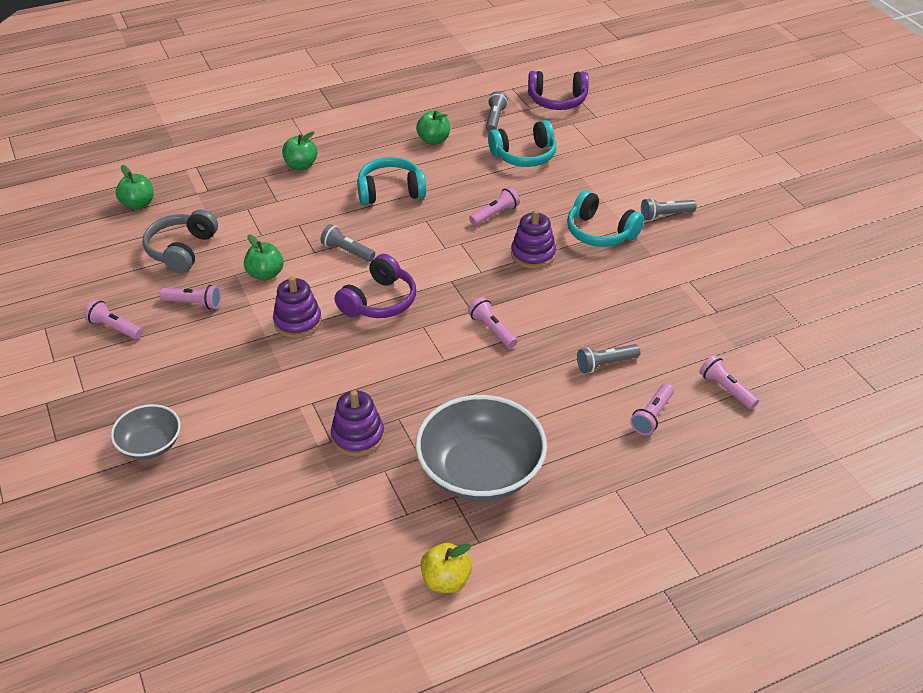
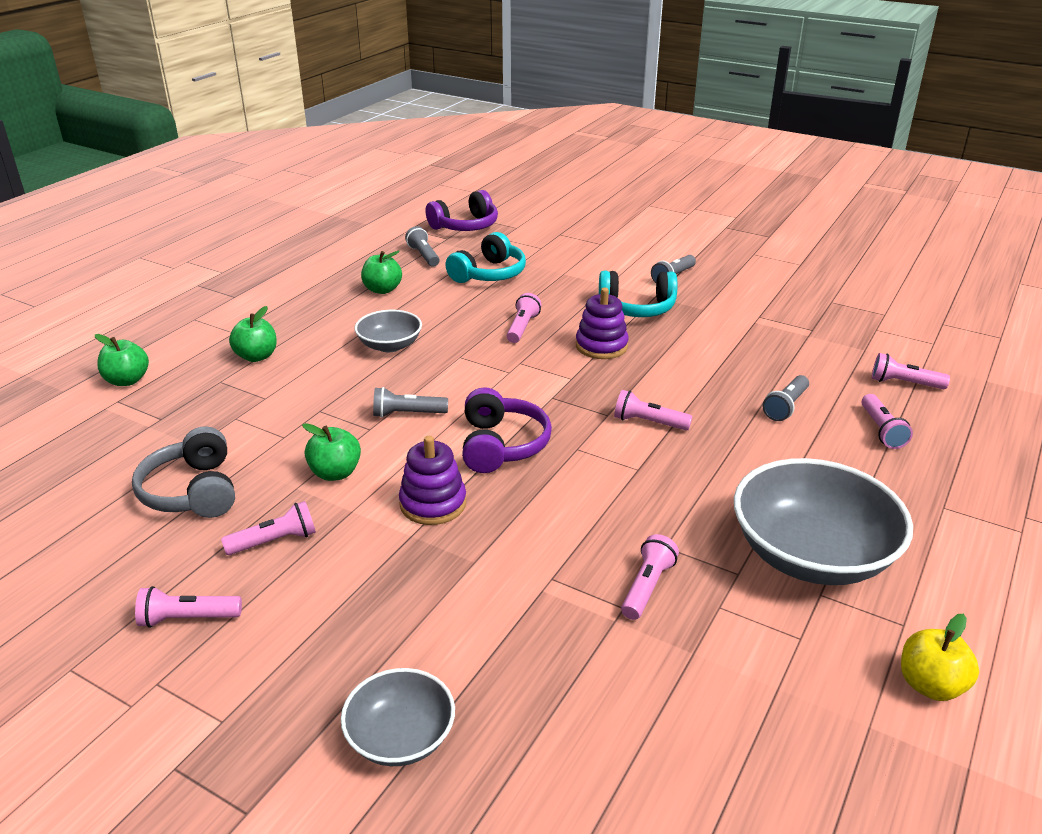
camera: 35 degrees left, 10 degrees down
green apple [116,165,154,210] -> green apple moved to [95,334,149,386]
purple stacking toy [331,390,384,456] -> pink flashlight [621,534,679,620]
turquoise headphones [357,157,426,205] -> grey bowl [355,310,422,352]

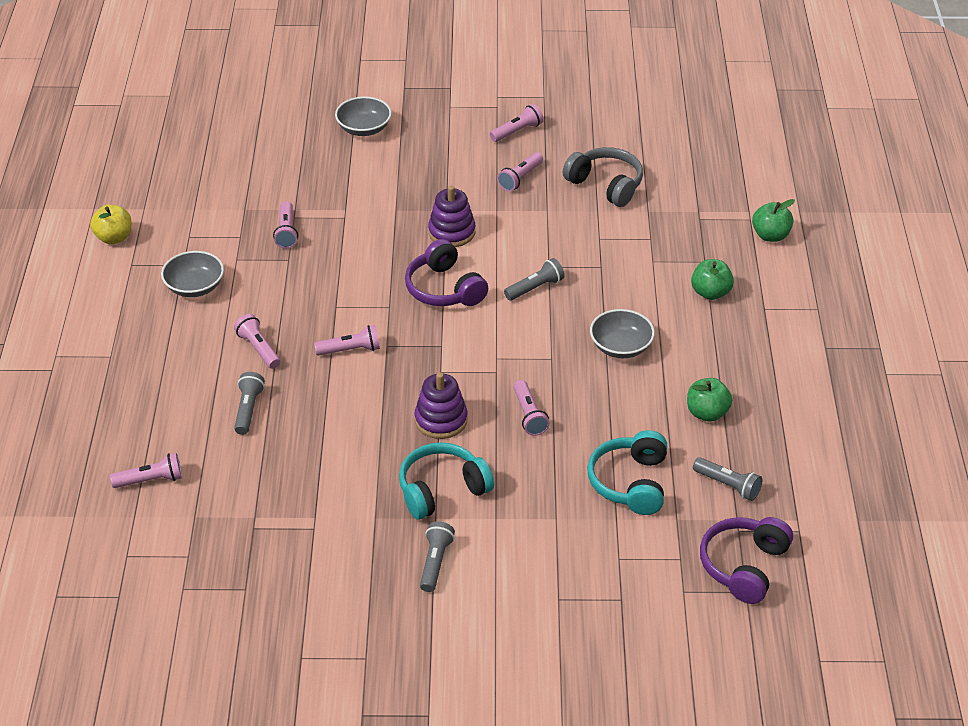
camera: 150 degrees right, 10 degrees up
green apple [302,423,361,481] -> none
grey bowl [734,458,913,585] -> grey bowl [161,251,224,297], size x0.54
pink flashlight [861,394,913,449] -> pink flashlight moved to [234,314,281,369]

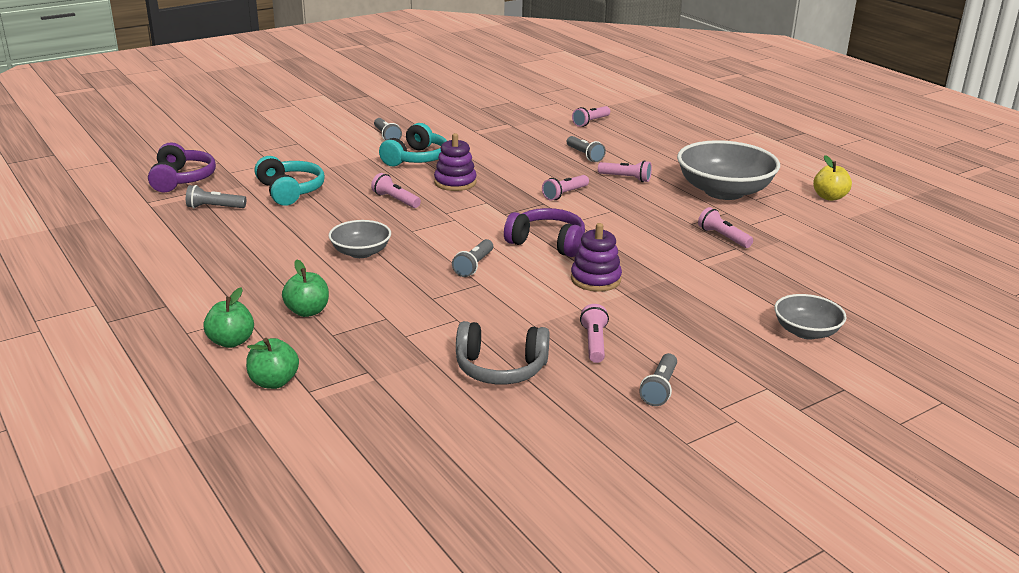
camera: 145 degrees right, 15 degrees down
grey bowl [161,251,224,297] -> grey bowl [677,140,780,200], size x1.85
pink flashlight [490,104,544,142] -> grey flashlight [639,353,677,406]
green apple [687,378,732,422] -> green apple moved to [203,288,254,348]

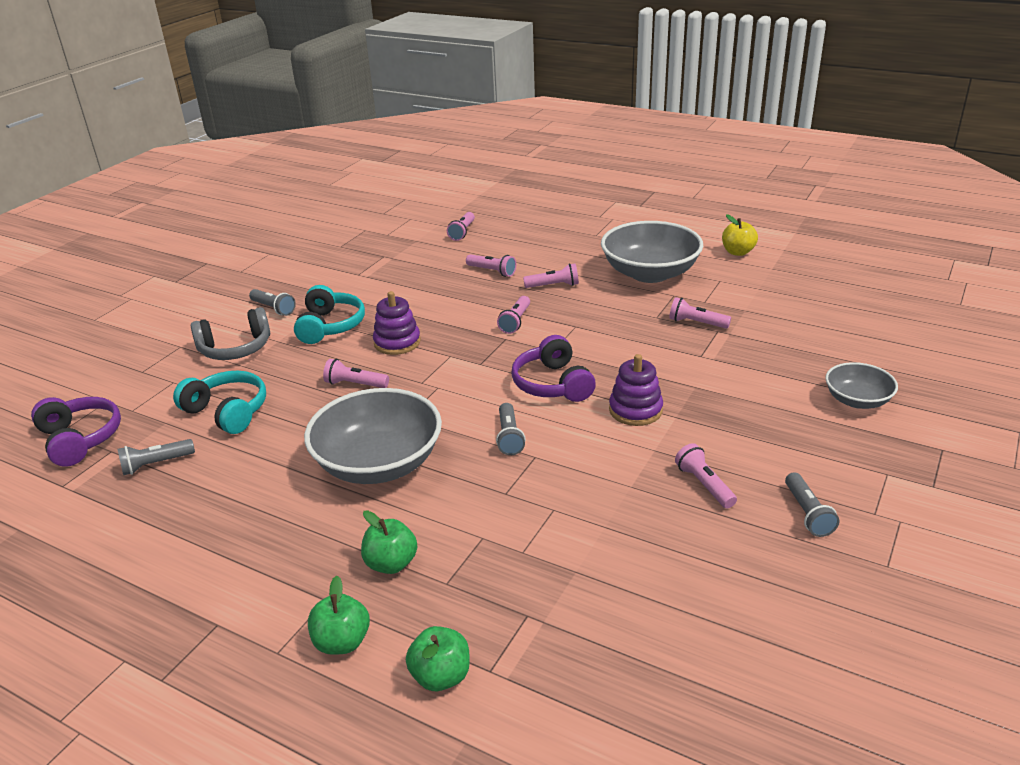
camera: 25 degrees left, 5 degrees up
grey bowl [328,220,391,258] -> grey bowl [304,388,442,484], size x1.85
grey headphones [456,321,550,384] -> grey headphones moved to [191,307,270,360]
purple headphones [504,208,585,257] -> purple headphones turned 105 degrees counterclockwise [511,335,596,402]
grey flashlight [567,136,606,162] -> pink flashlight [466,254,516,277]

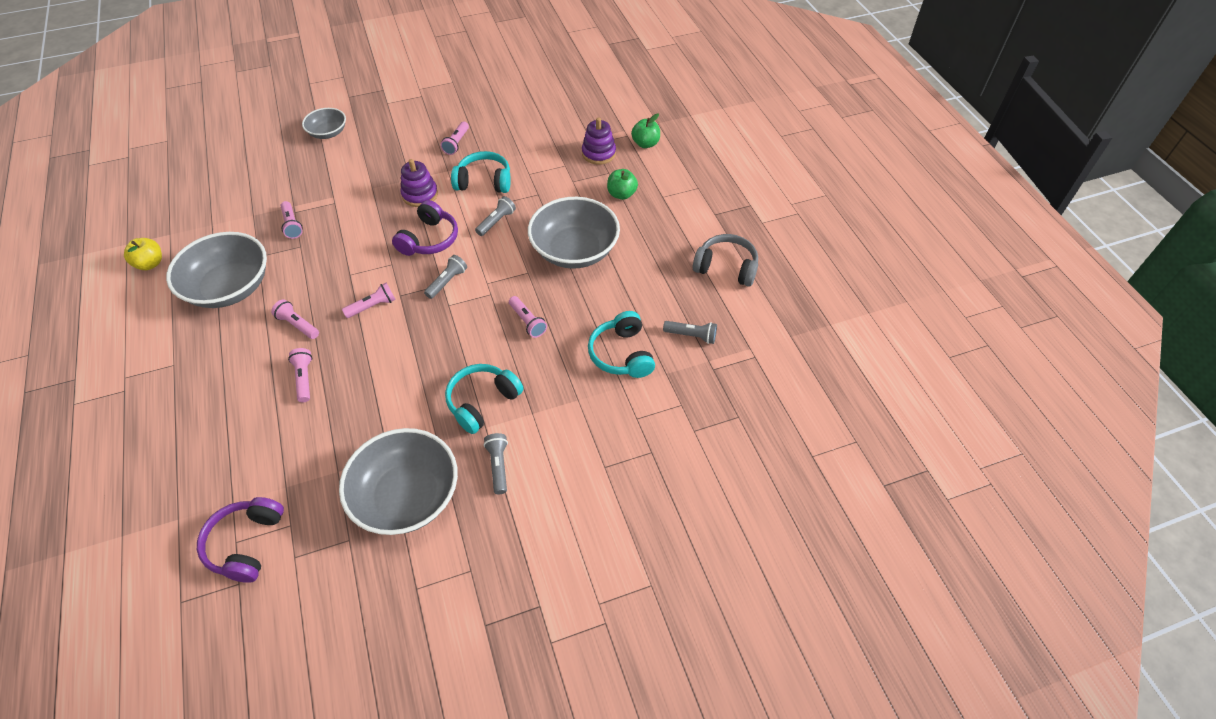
camera: 140 degrees left, 20 degrees up
purple headphones [31,397,121,467] -> purple headphones moved to [197,497,284,583]
grey headphones [191,307,270,360] -> grey headphones moved to [693,234,758,287]
green apple [308,576,370,655] -> none
purple stacking toy [373,291,421,355] -> purple stacking toy moved to [582,117,616,165]
pink flashlight [447,212,475,241] -> none
grey flashlight [785,472,839,537] -> grey flashlight moved to [424,255,467,299]
none -> grey bowl [339,428,458,535]
none -> turquoise headphones [451,151,511,193]

